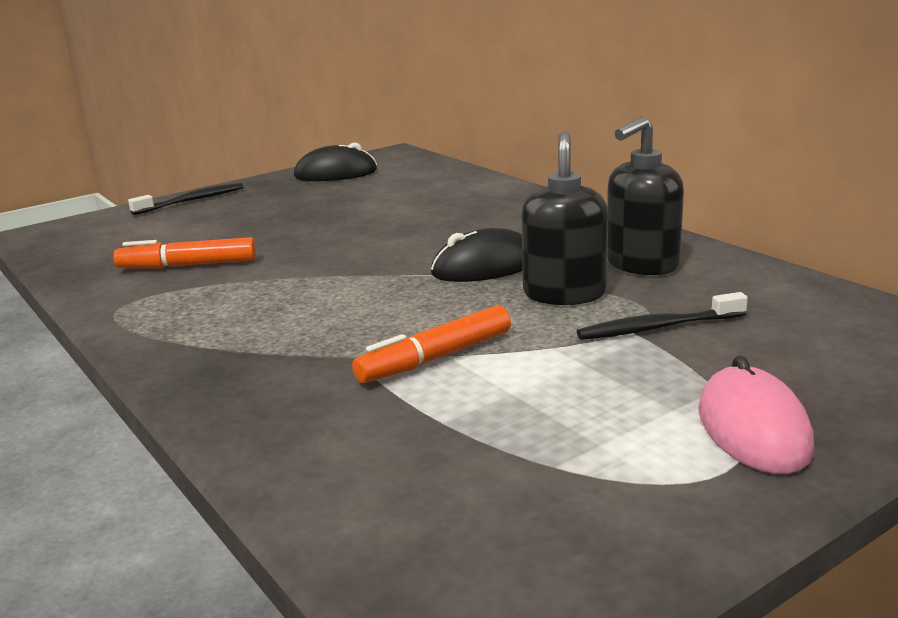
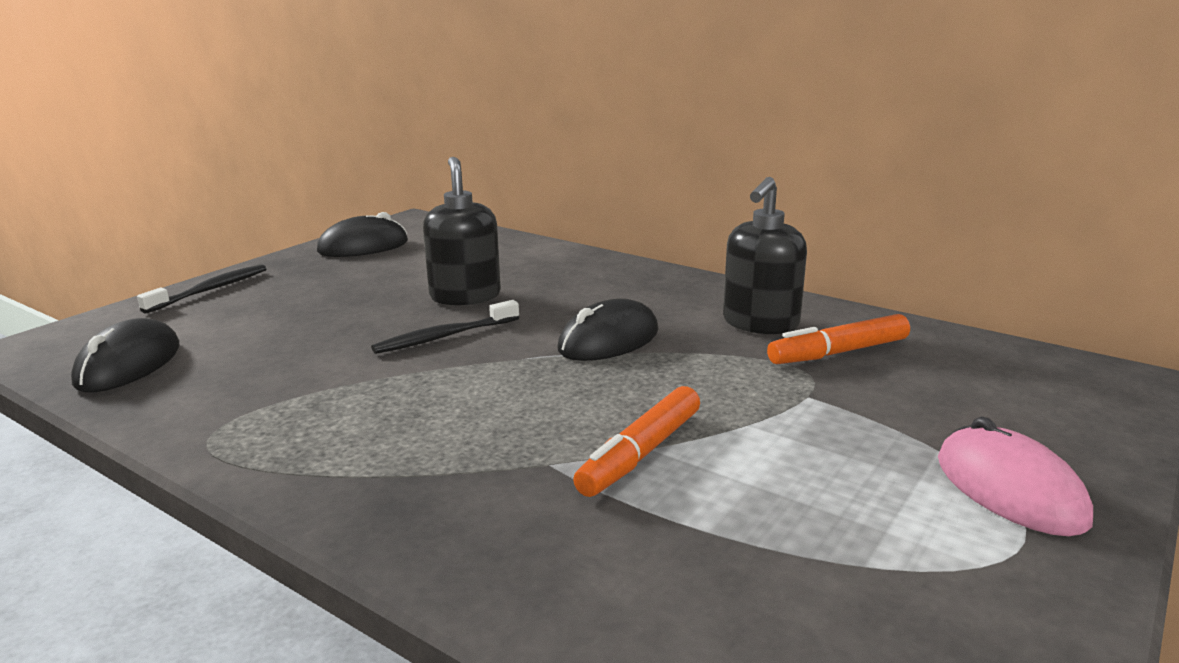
camera: 20 degrees left, 0 degrees up
orange marker [113,237,256,268] -> orange marker moved to [767,314,910,364]
black soap dispenser [521,131,608,305] -> black soap dispenser moved to [423,157,501,306]
black toothbrush [577,292,748,340] -> black toothbrush moved to [371,300,519,354]
none -> black mouse [71,318,179,392]

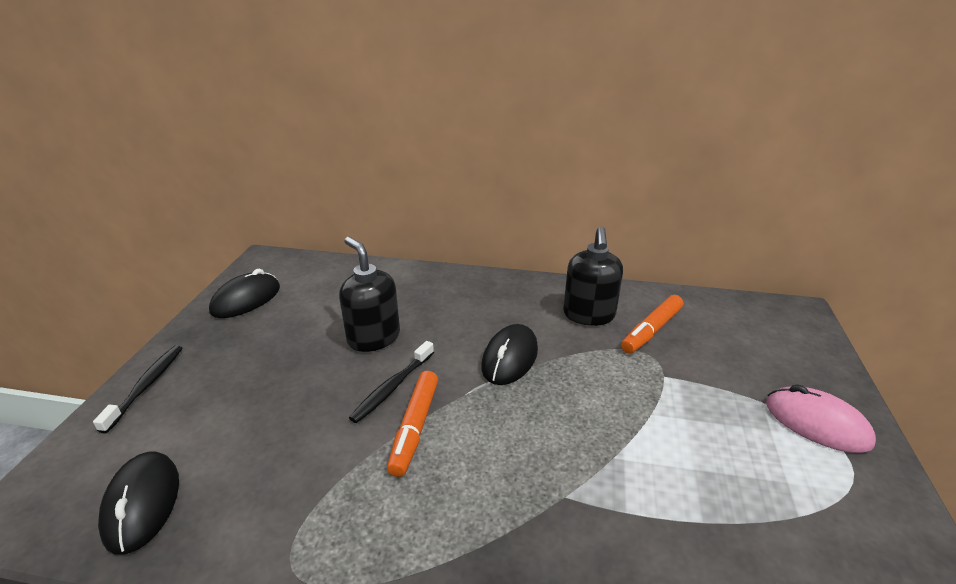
camera: 25 degrees left, 10 degrees up
orange marker [573,386,700,497] -> orange marker moved to [387,371,438,477]

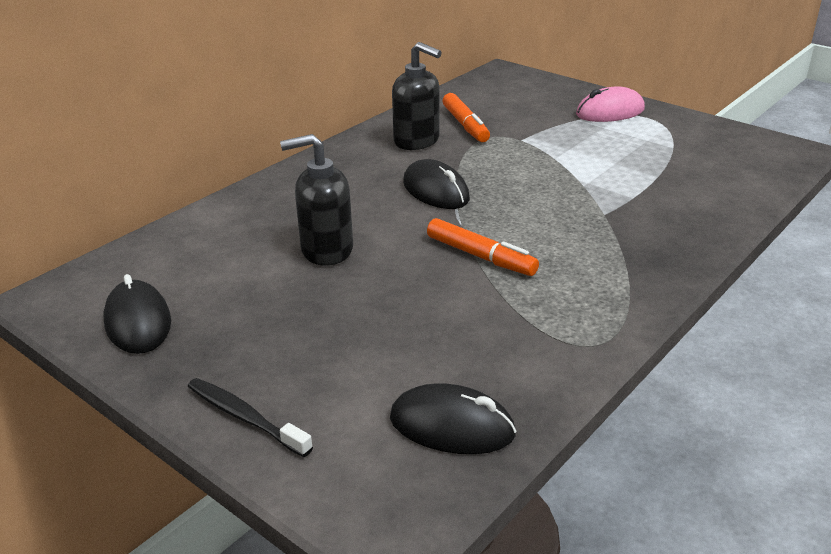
camera: 60 degrees left, 0 degrees up
black toothbrush [349,341,434,423] -> none

